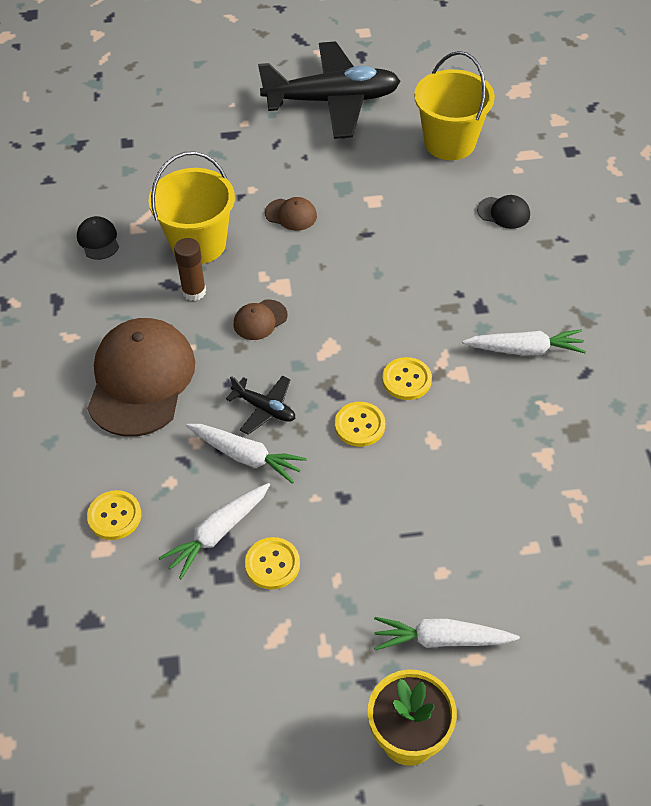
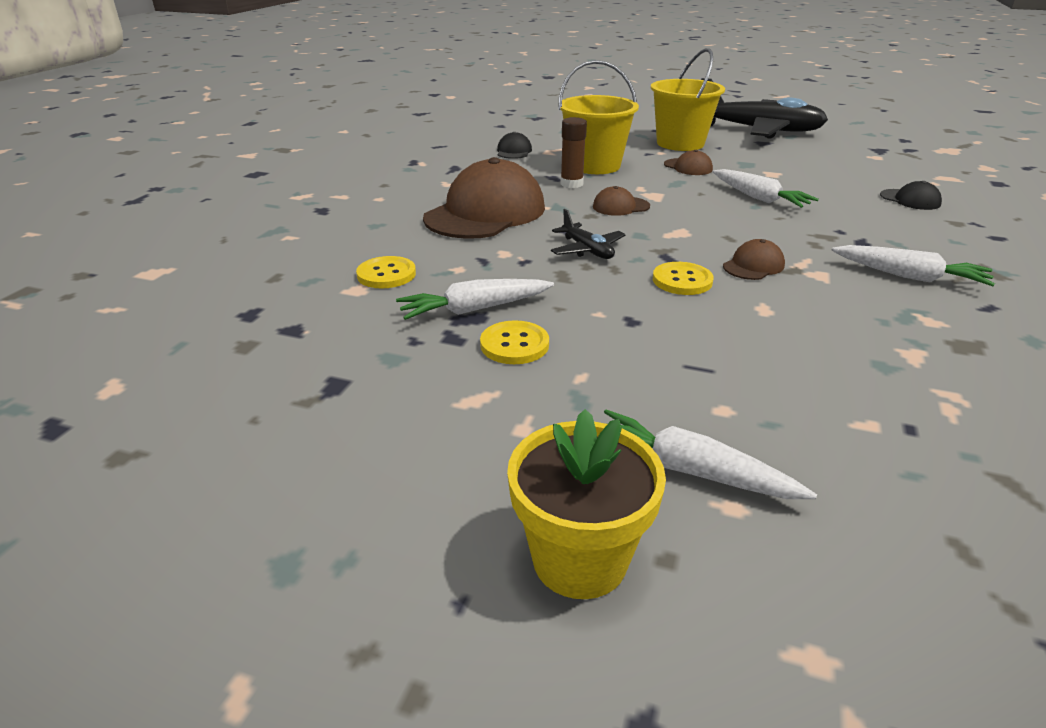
camera: 25 degrees right, 20 degrees down
white carrot [186,424,307,484] -> white carrot moved to [713,169,819,208]
yellow button [382,357,432,400] -> brown cap [723,239,785,280]
yellow bucket [414,51,495,160] -> yellow bucket moved to [651,48,725,151]

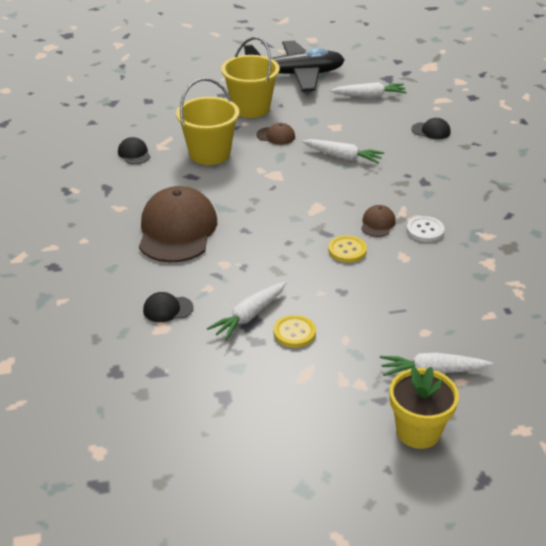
camera: 30 degrees left, 5 degrees up
yellow button [356,256,416,288] -> black cap [143,292,193,322]
black plane [551,209,626,259] -> none
brown glue stick [560,117,587,188] -> none
brown cap [593,186,650,216] -> none
white carrot [831,245,995,286] -> white carrot moved to [330,82,407,98]
none -> white button [407,216,445,242]

